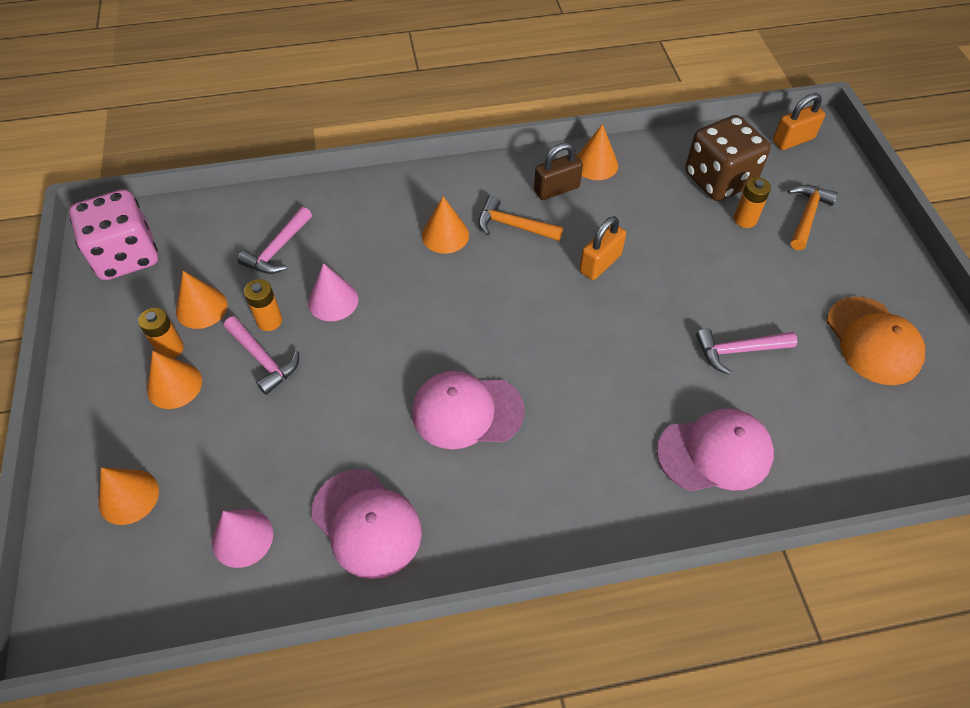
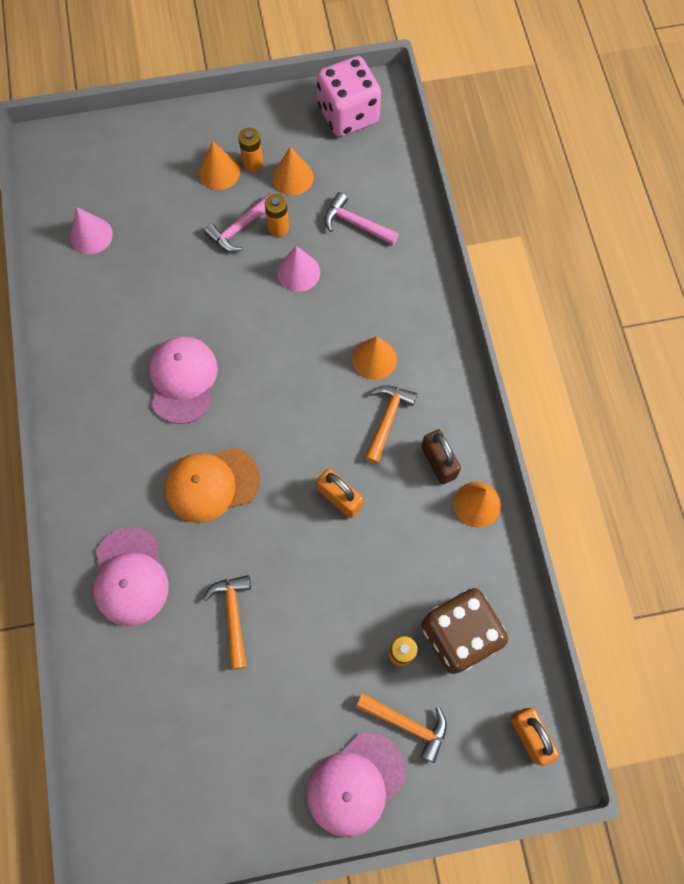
camera: 90 degrees right, 15 degrees up
orange cone [99,467,159,525] -> none
pink cap [311,469,422,579] -> pink cap moved to [307,732,406,837]
pink hammer [696,328,797,375] -> orange hammer [203,575,251,669]
orange cap [827,296,925,385] -> orange cap moved to [165,448,260,523]

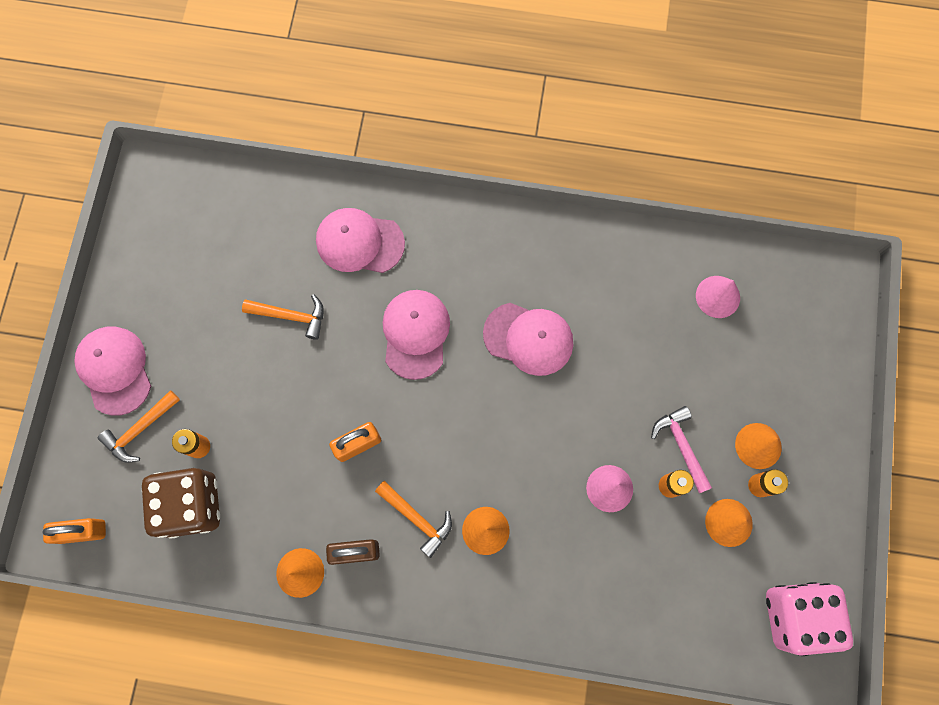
camera: 110 degrees right, 5 degrees up
orange cap [165,448,260,523] -> pink cap [383,290,450,380]
pink hammer [324,192,399,245] -> none

